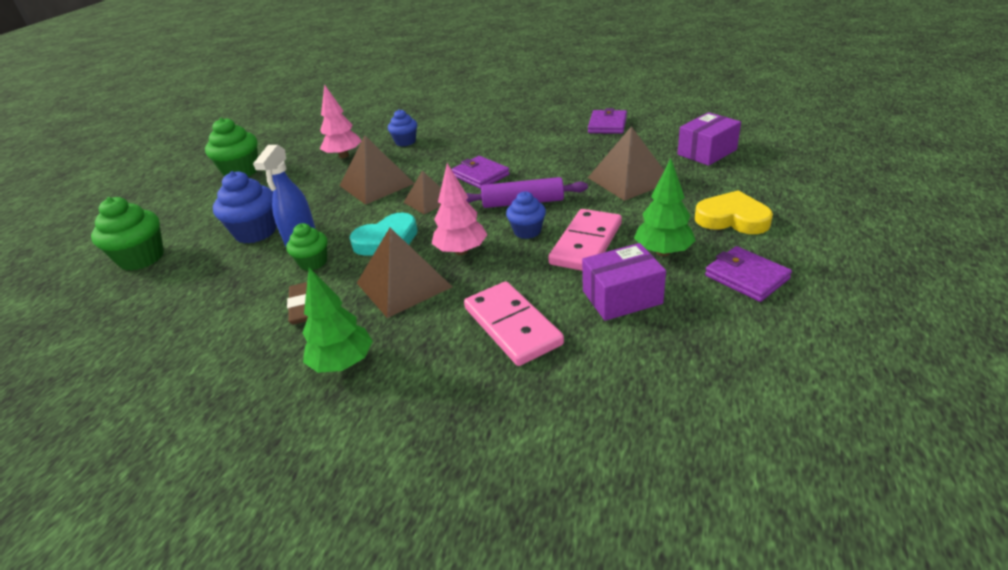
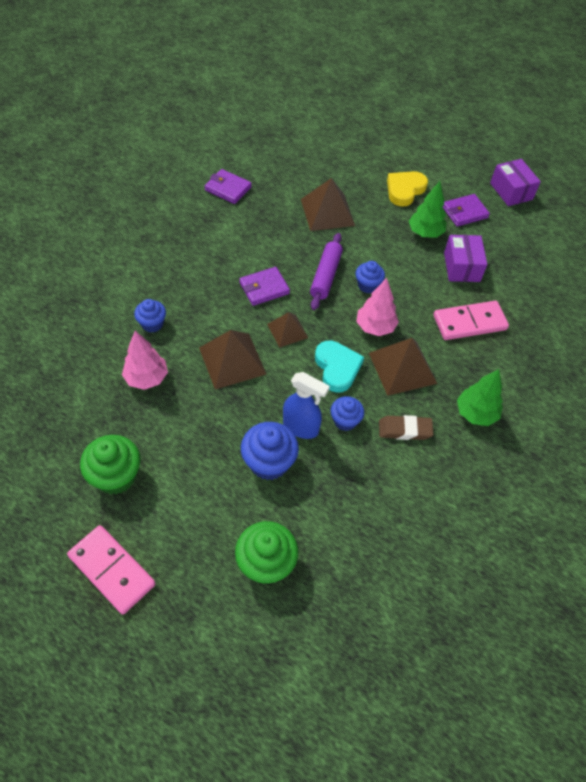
camera: 80 degrees left, 20 degrees up
green cupcake [286,223,327,271] -> blue cupcake [331,396,364,431]
pink domino [548,209,622,271] -> pink domino moved to [67,525,156,615]
purple box [677,112,741,166] -> purple box moved to [490,159,541,206]

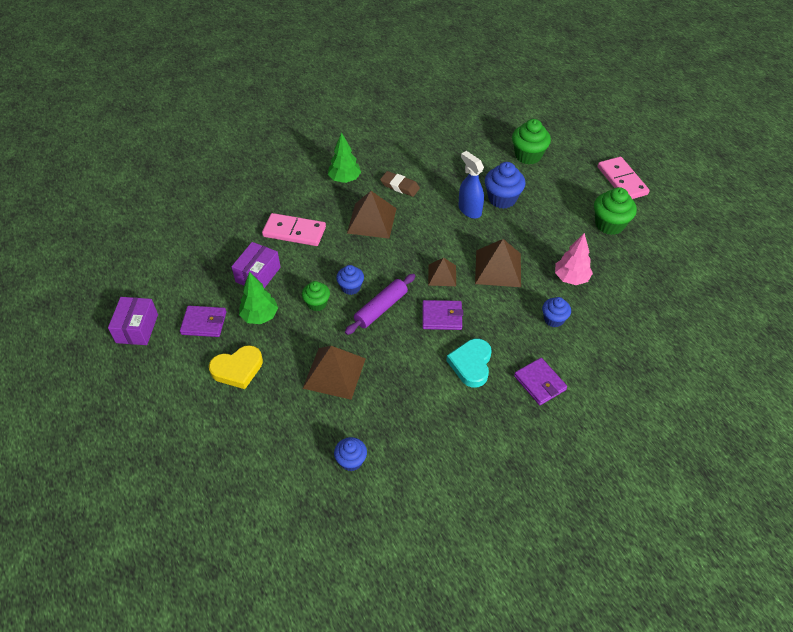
camera: 150 degrees left, 5 degrees down
purple wallet [204,169,252,204] -> purple wallet moved to [514,358,567,405]
turquoise heart [315,341,364,393] -> turquoise heart moved to [446,339,492,387]
blue cupcake [331,396,364,431] -> blue cupcake moved to [334,437,367,471]
pink tree [356,278,399,336] -> none
none -> green cupcake [302,281,330,311]

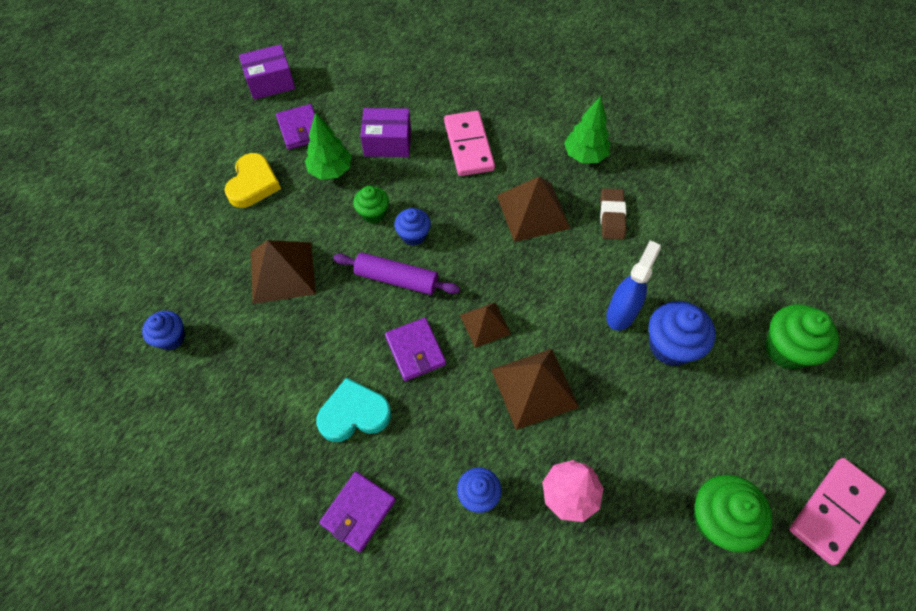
camera: 65 degrees right, 10 degrees up
yellow heart [209,345,263,389] -> yellow heart turned 120 degrees counterclockwise [224,153,281,208]

